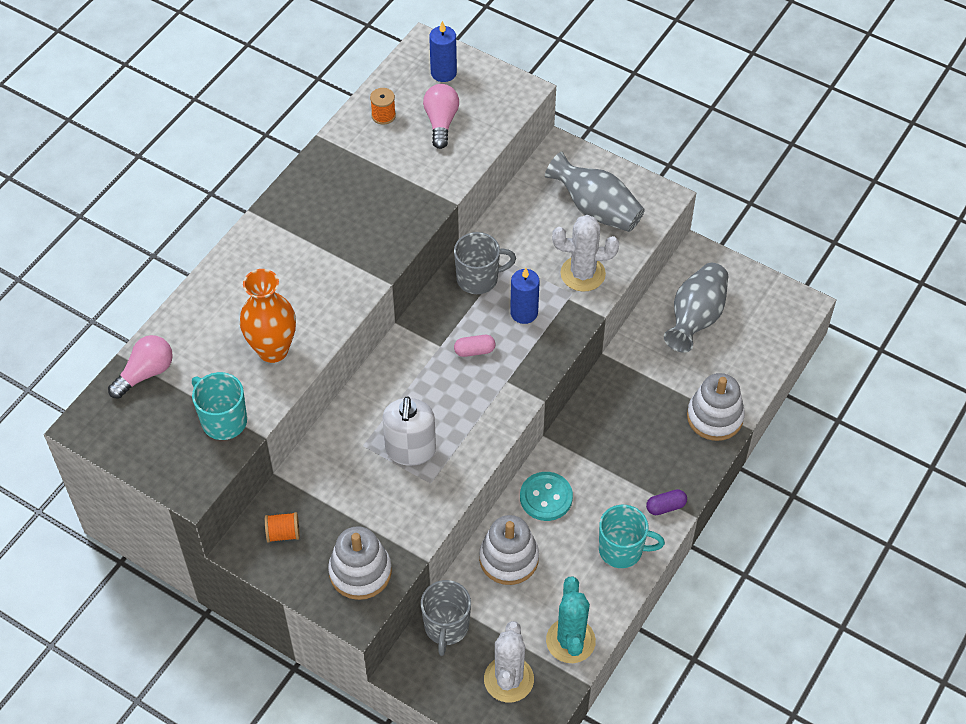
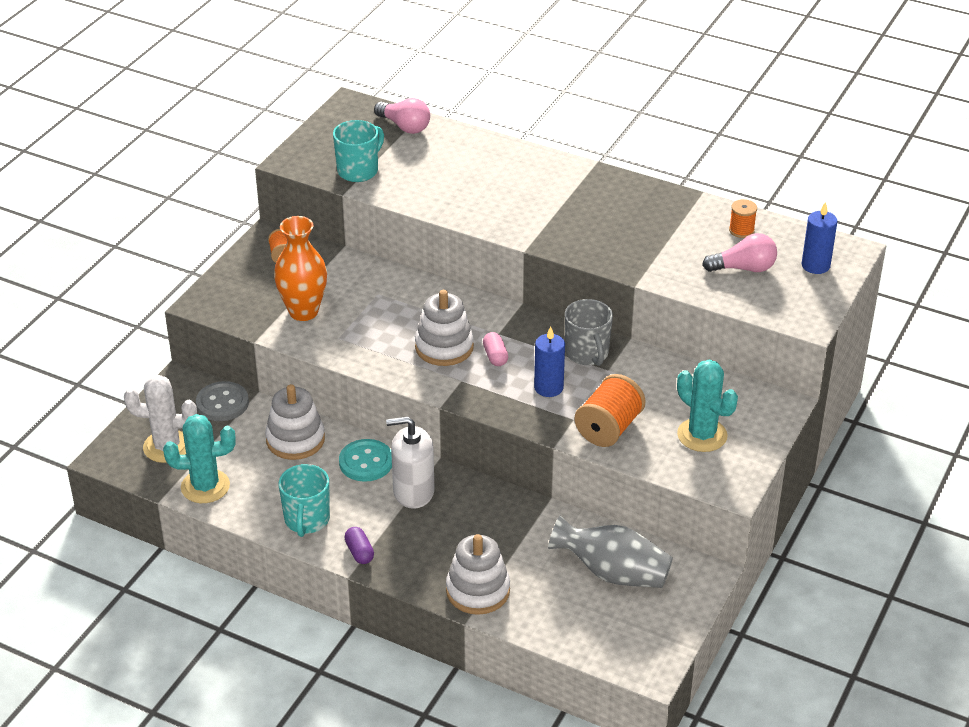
camera: 85 degrees right, 15 degrees down
orange vase [240,269,296,363] -> orange vase moved to [274,216,327,321]
white stacking toy [328,526,392,600] -> white stacking toy moved to [415,290,474,366]
white soap dispenser [382,396,436,466] -> white soap dispenser moved to [386,416,434,509]
grey mug [421,580,471,656] -> grey button [196,381,249,421]
grey vase [545,152,645,232] -> turquoise cactus [677,360,738,452]
white cactus [552,215,619,292] -> orange spool [575,374,646,447]

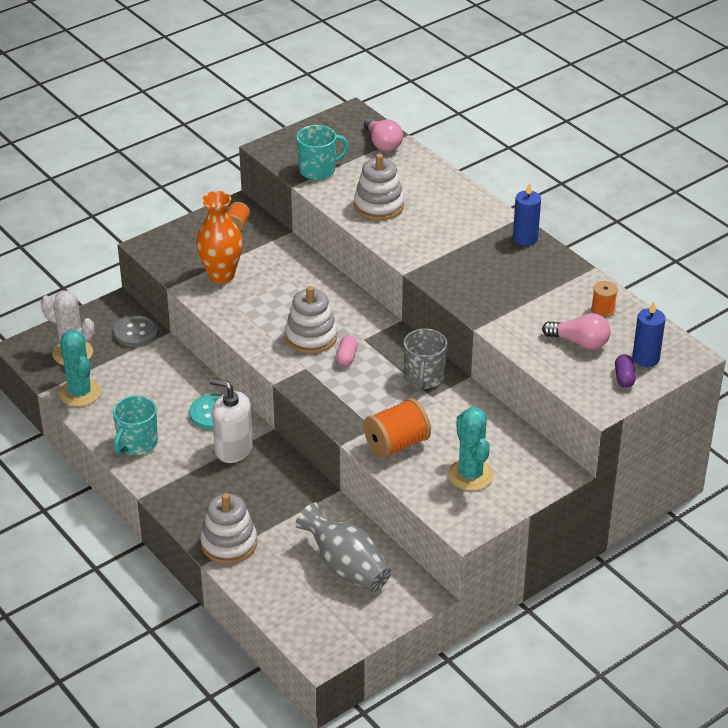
camera: 25 degrees right, 0 degrees up
turquoise cactus [163,414,236,503] -> turquoise cactus turned 45 degrees clockwise [59,330,101,407]
white stacking toy [265,384,325,460] -> white stacking toy moved to [354,154,404,220]
purple capsule [344,527,374,564] -> purple capsule moved to [615,354,636,388]
blue candle [534,326,565,397] -> blue candle moved to [513,182,541,246]

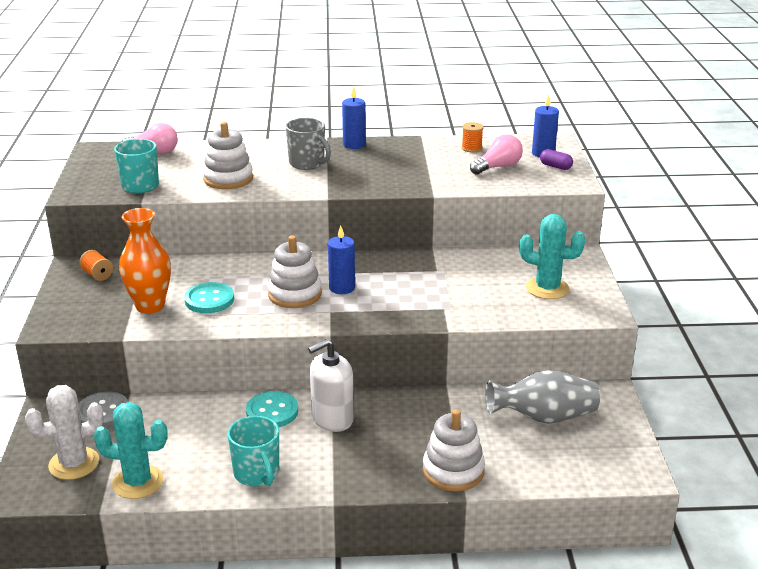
camera: 55 degrees left, 10 degrees down
pink capsule [336,335,358,366] -> blue candle [328,226,355,294]
orange spool [363,398,431,459] -> none
grey mug [404,329,447,390] -> grey mug moved to [286,118,331,170]
none -> turquoise button [184,282,234,313]

